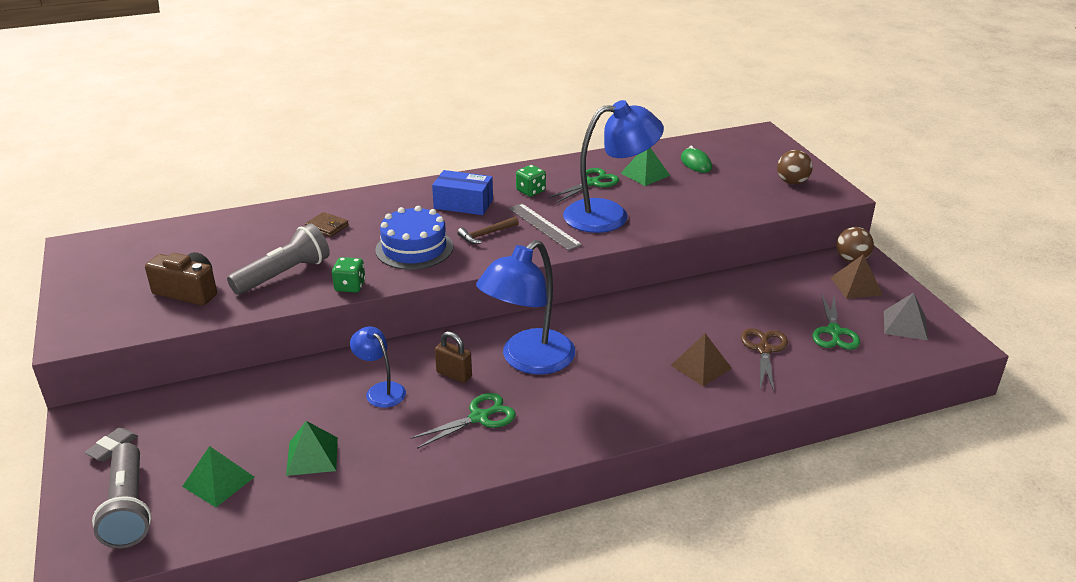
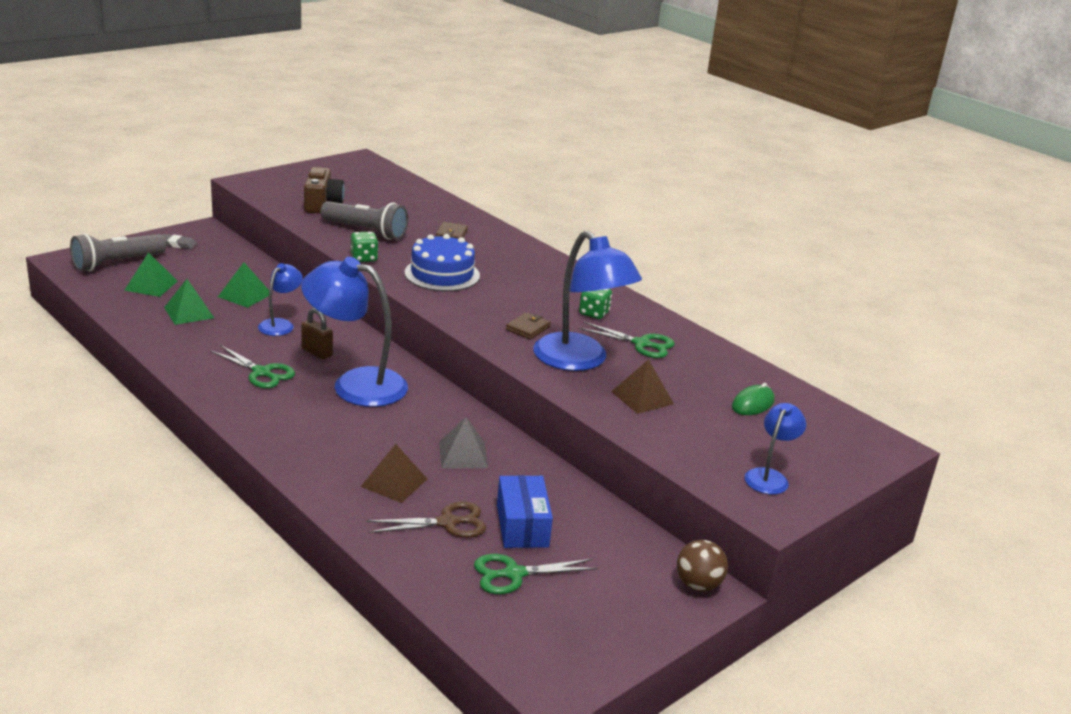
camera: 65 degrees right, 5 degrees down
blue box [432,170,493,215] -> blue box moved to [497,475,553,548]
brown padlock [435,331,472,383] -> brown padlock turned 60 degrees counterclockwise [301,308,333,359]
brown hammer [457,216,519,244] -> none
grey ruler [509,203,582,251] -> brown wallet [506,312,551,339]
green pyramid [621,148,670,186] -> green pyramid moved to [218,262,269,308]
brown ball [777,150,813,185] -> blue lamp [744,403,806,494]
brown pyramid [831,254,883,299] -> brown pyramid moved to [611,359,674,414]
grey pyramid [884,293,928,340] -> grey pyramid moved to [439,417,488,468]

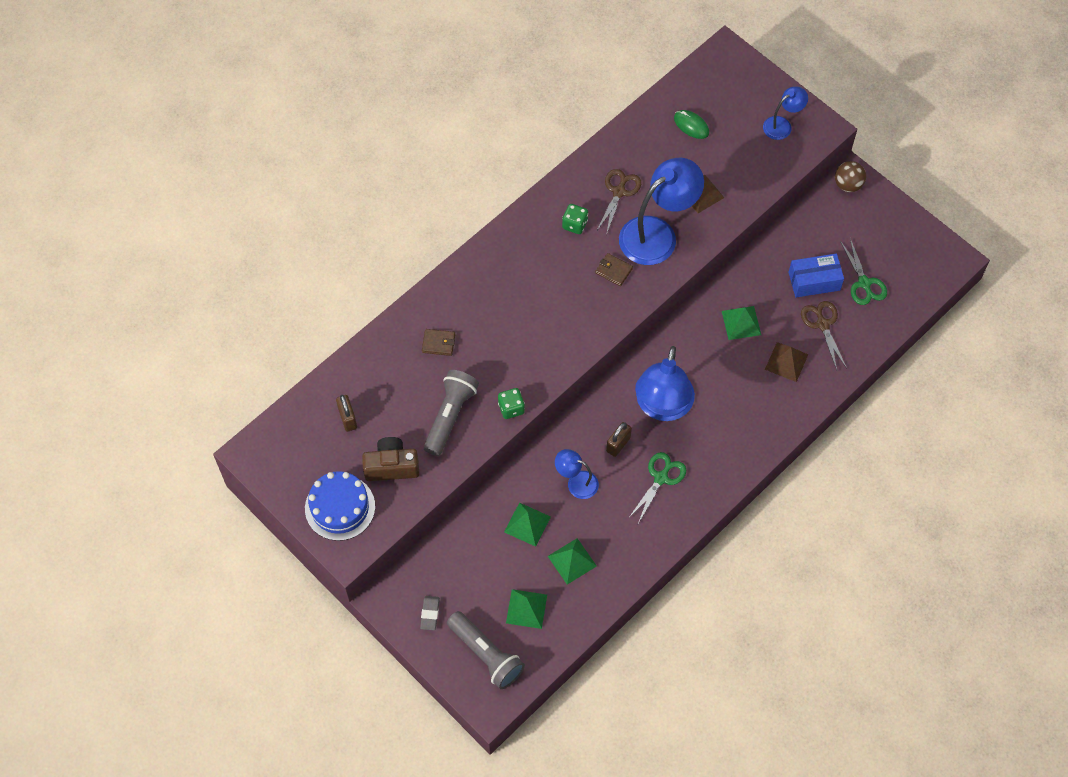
camera: 90 degrees left, 35 degrees up
blue cake [404,234,480,291] -> blue cake moved to [305,471,375,541]
grey pyramid [439,417,488,468] -> green pyramid [722,306,761,340]
green scissors [578,321,675,358] -> brown scissors [596,169,641,235]
blue lamp [744,403,806,494] -> blue lamp turned 120 degrees clockwise [763,87,808,140]
none -> brown padlock [336,395,357,432]

